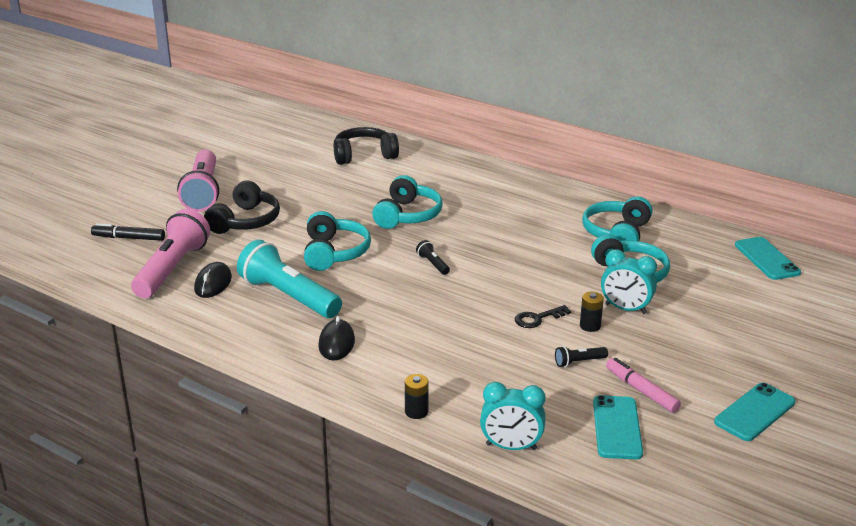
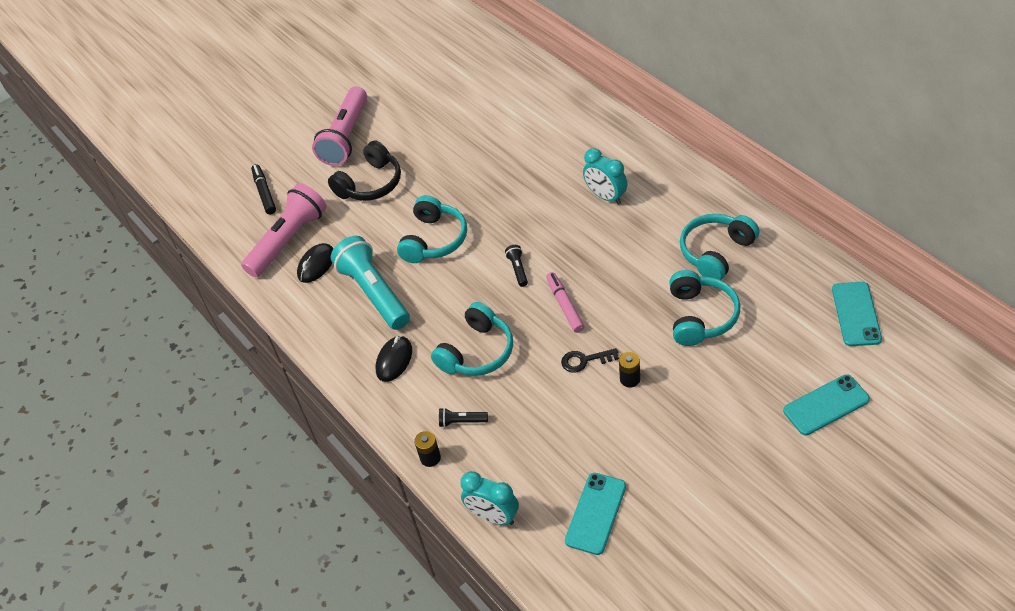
camera: 25 degrees right, 20 degrees up
black marker [91,223,165,241] -> black marker turned 45 degrees clockwise [251,164,276,215]
black headphones [334,127,399,165] -> none
turquoise headphones [372,175,443,229] -> turquoise headphones moved to [431,302,513,376]
black flashlight [555,346,608,367] -> black flashlight moved to [439,408,488,427]
turquoise clock [601,249,657,314] -> turquoise clock moved to [583,148,627,204]
pink marker [606,358,681,413] -> pink marker moved to [546,272,584,333]
turquoise phone [714,383,796,441] -> turquoise phone moved to [783,374,870,435]

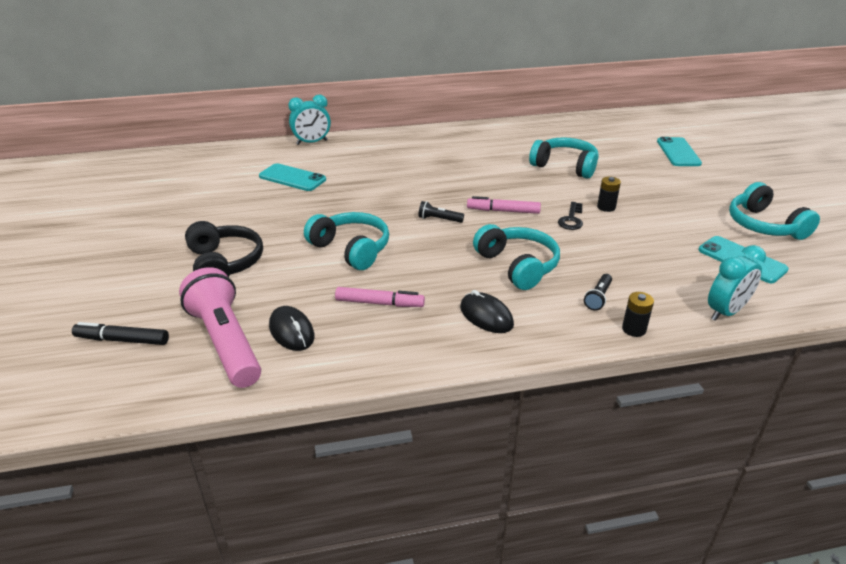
camera: 70 degrees left, 15 degrees down
pink flashlight [312,87,367,166] -> none
turquoise flashlight [331,236,410,330] -> pink marker [335,287,425,307]
turquoise clock [583,148,627,204] -> turquoise clock moved to [288,94,331,145]
turquoise headphones [680,214,760,280] -> turquoise headphones moved to [729,182,820,240]
turquoise phone [832,282,882,346] -> turquoise phone moved to [259,163,326,191]

